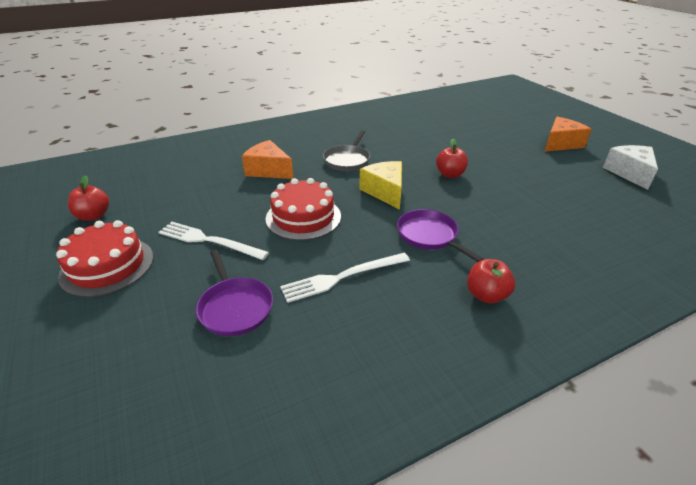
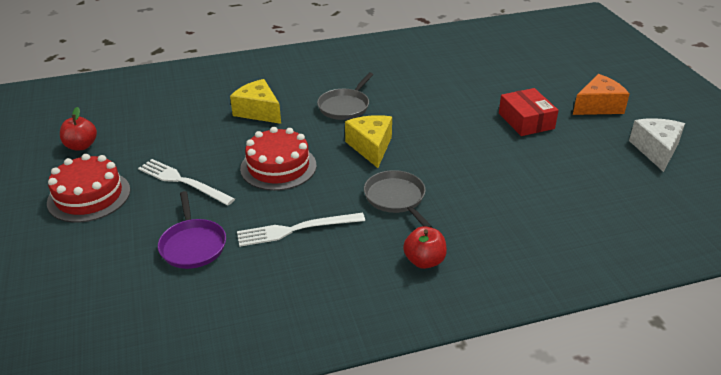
camera: 10 degrees right, 0 degrees up
orange cheese [242,140,293,179] -> yellow cheese [230,79,281,124]
purple pan [397,209,484,262] -> grey pan [364,170,432,228]
red apple [436,139,468,178] -> none
none -> red box [499,88,559,136]

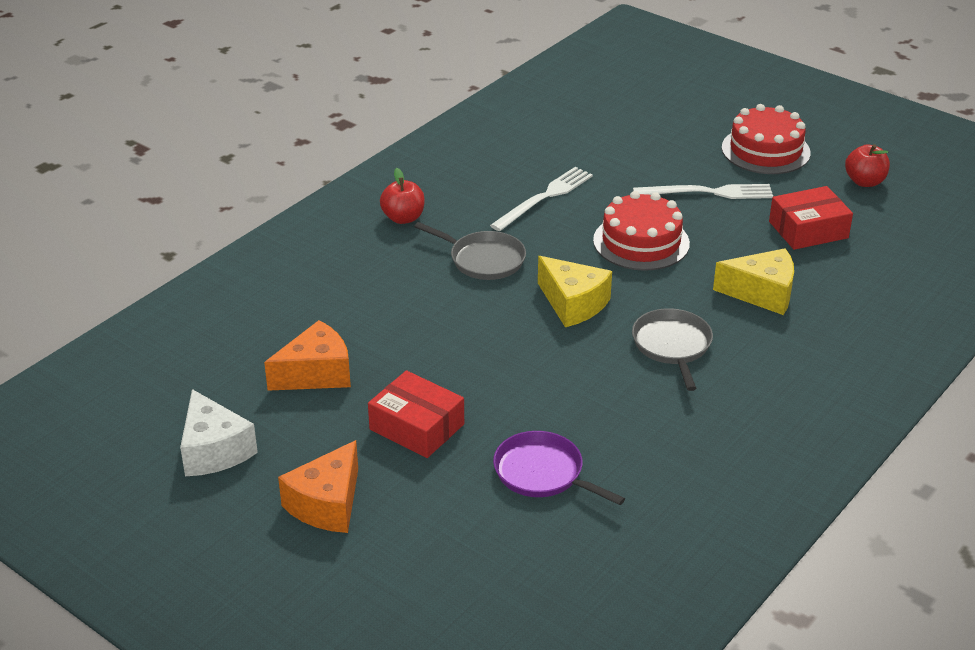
camera: 145 degrees right, 0 degrees up
purple pan [158,191,226,269] -> purple pan moved to [493,431,625,505]
none -> orange cheese [264,320,351,391]
none -> red box [769,186,853,250]

